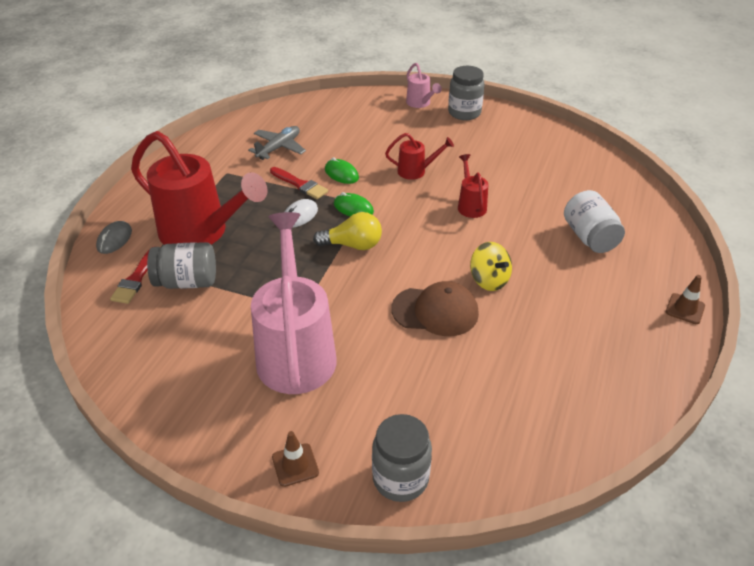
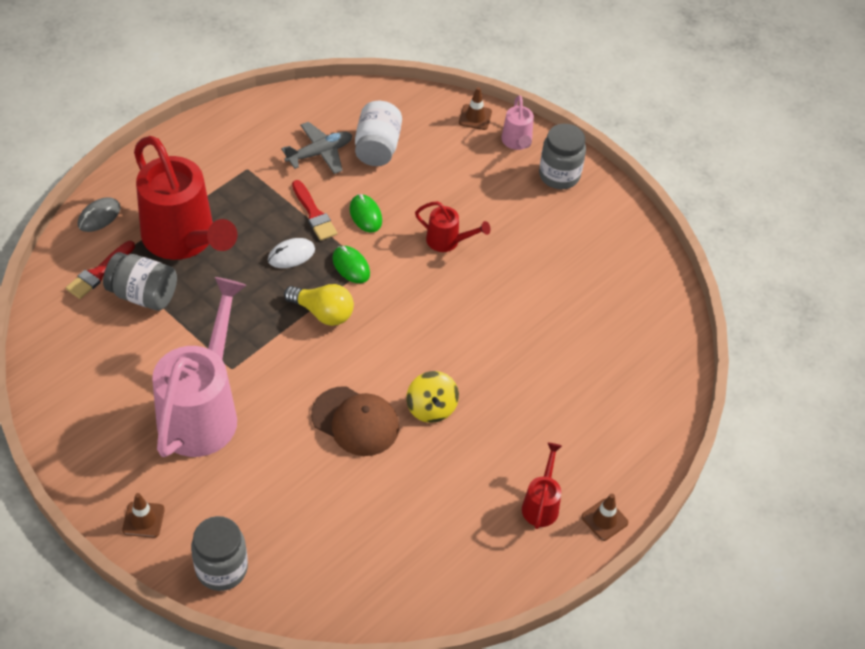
camera: 20 degrees right, 10 degrees up
red watering can [458,154,488,218] -> red watering can moved to [522,443,562,529]
white jar [564,190,625,253] -> white jar moved to [355,101,402,166]
none -> brown traffic cone [459,87,492,130]

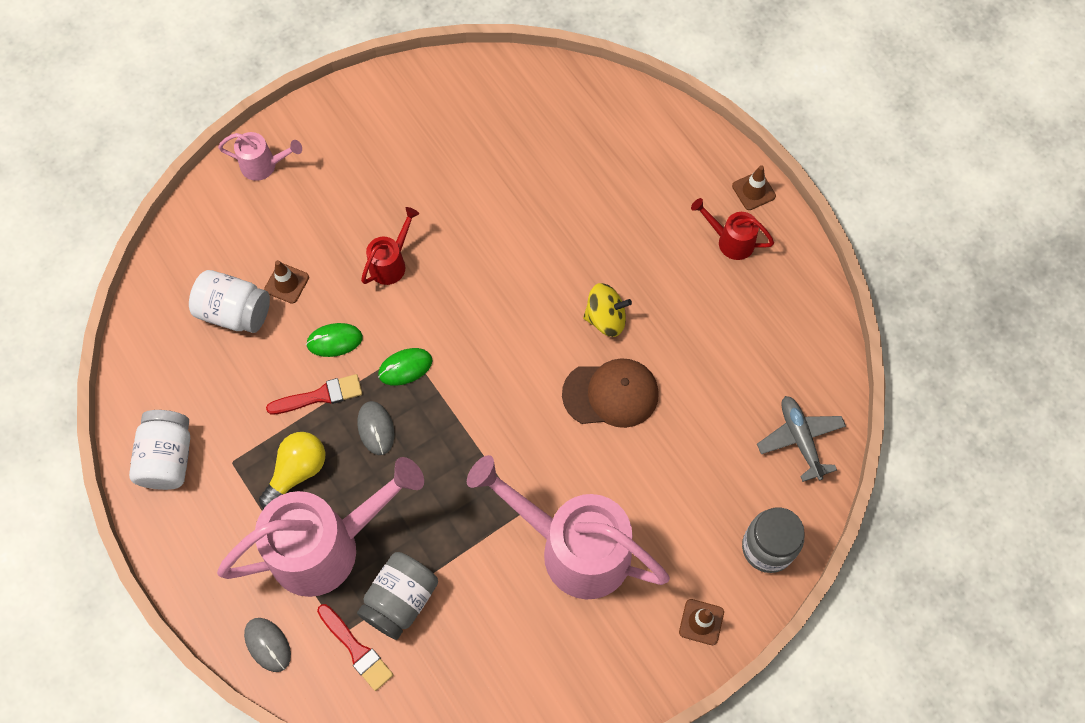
camera: 75 degrees left, 15 degrees up
red watering can [134,136,237,260] -> pink watering can [217,457,424,597]
white mouse [268,238,315,268] -> grey mouse [358,401,394,455]
grey plane [281,122,352,174] -> grey plane moved to [757,396,846,482]
yellow light bulb [284,284,354,326] -> yellow light bulb moved to [259,432,325,509]
brown cap [311,386,399,456] -> brown cap turned 45 degrees clockwise [562,358,659,428]
brown traffic cone [459,87,492,130] -> brown traffic cone moved to [264,260,309,304]
grey jar [539,124,586,189] -> none
none -> white jar [129,410,190,490]

